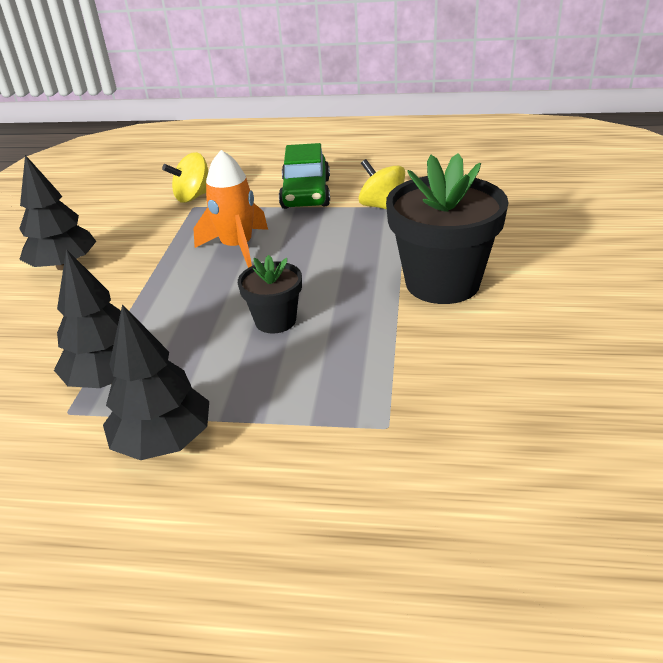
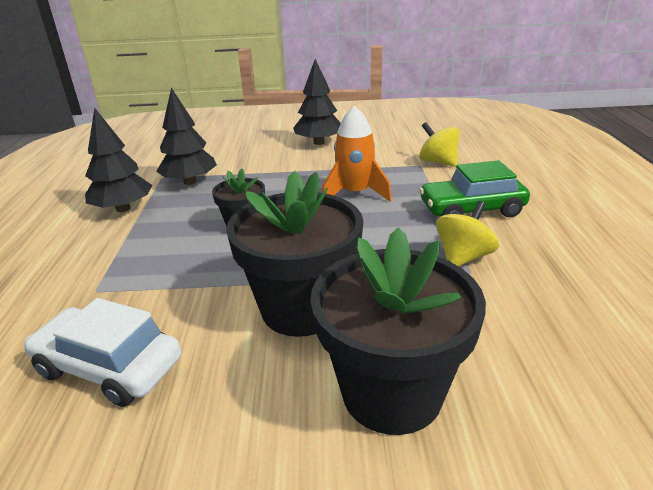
camera: 80 degrees right, 5 degrees down
none -> white car [24,298,181,407]
none -> black flower pot [310,227,486,435]

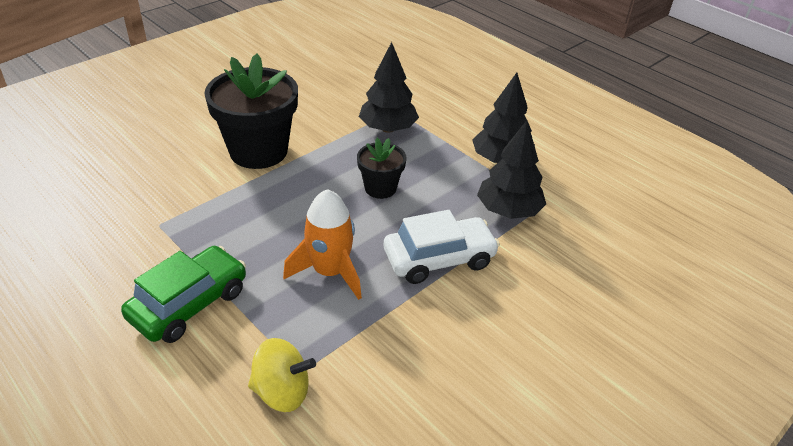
camera: 135 degrees right, 10 degrees up
white car [24,298,181,407] -> white car moved to [384,210,500,284]
black tree [293,59,341,145] -> black tree moved to [359,42,419,133]
black flower pot [310,227,486,435] -> none
yellow spinning top [436,201,499,266] -> none

